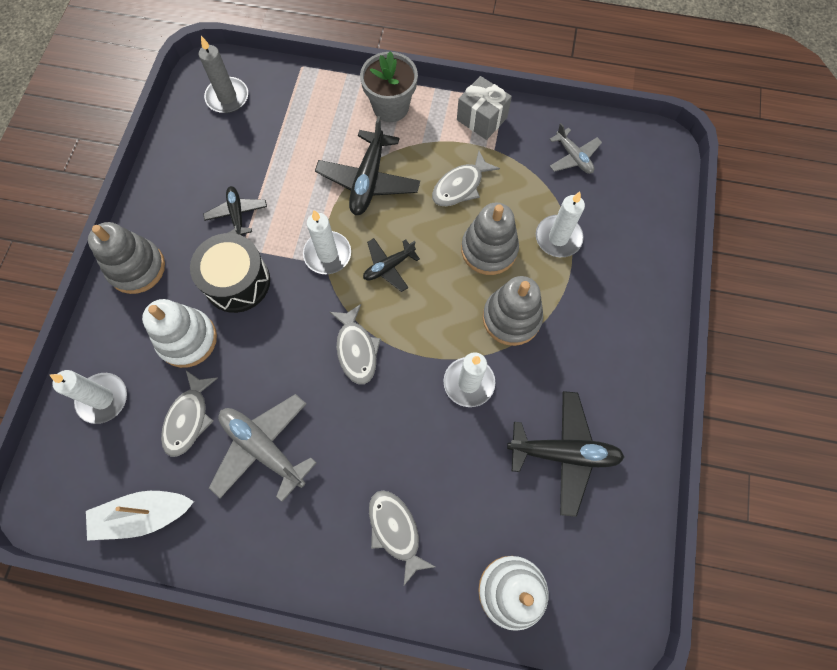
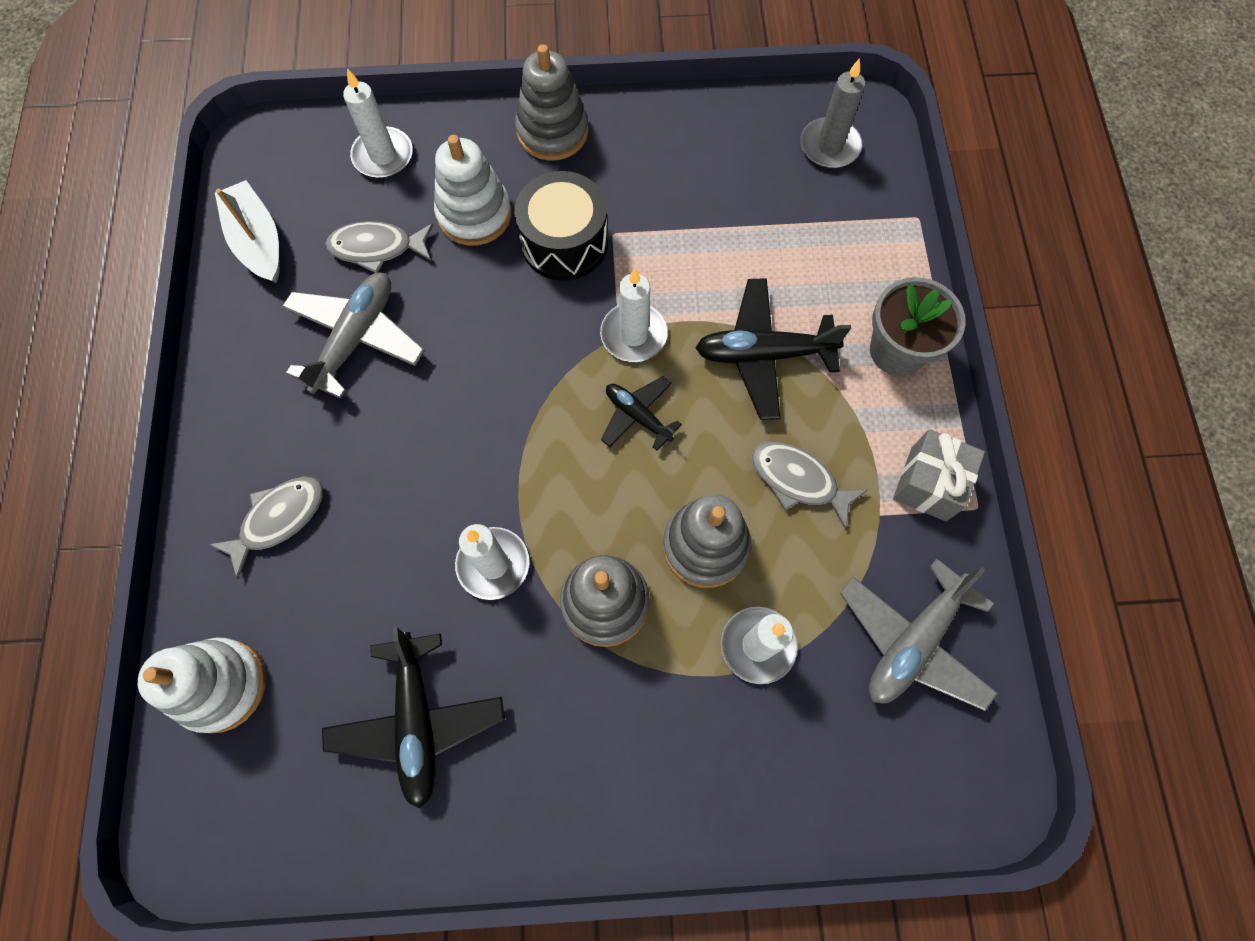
camera: 75 degrees right, 0 degrees up
black plane [203,186,267,236] -> none
grey fish [330,304,381,384] -> none
grey plane [549,123,602,174] -> grey plane [840,559,998,711], size x1.70

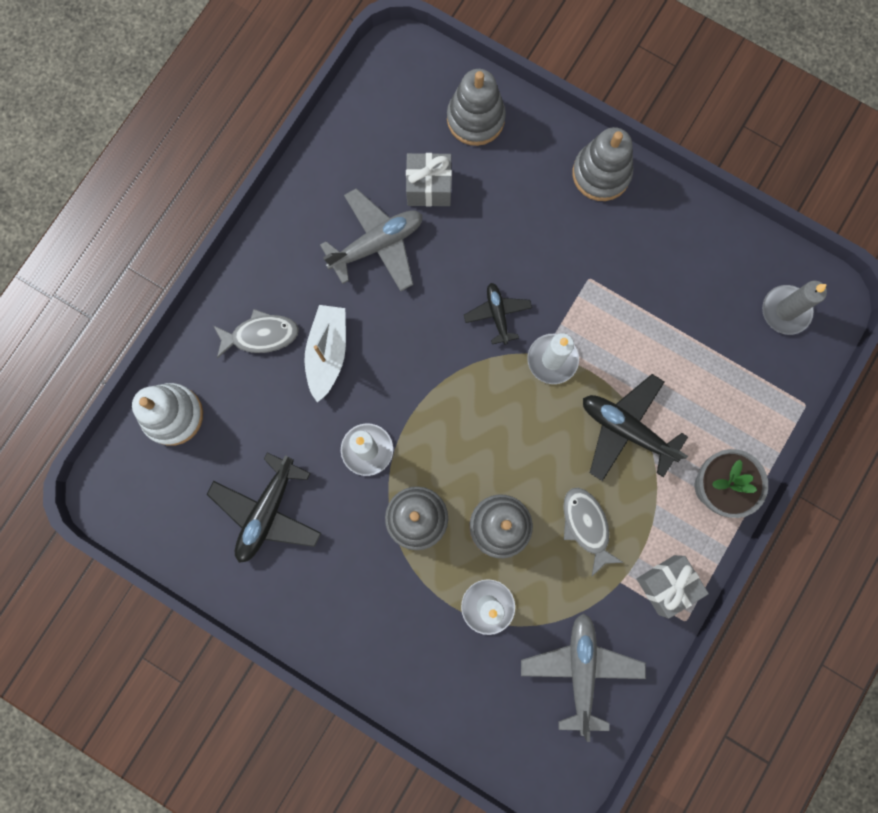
camera: 35 degrees right, 10 degrees up
white boat [215,180,279,283] -> white boat moved to [304,305,346,402]
grey fish [325,221,433,273] -> grey gift [406,153,452,207]
white candle [343,68,413,178] -> grey stacking toy [447,69,506,146]
white stacking toy [434,135,512,246] -> none
black drum [514,171,608,281] -> none
black plane [601,376,682,450] -> black plane moved to [464,283,532,345]
grey plane [840,559,998,711] -> grey plane turned 105 degrees clockwise [521,613,646,742]

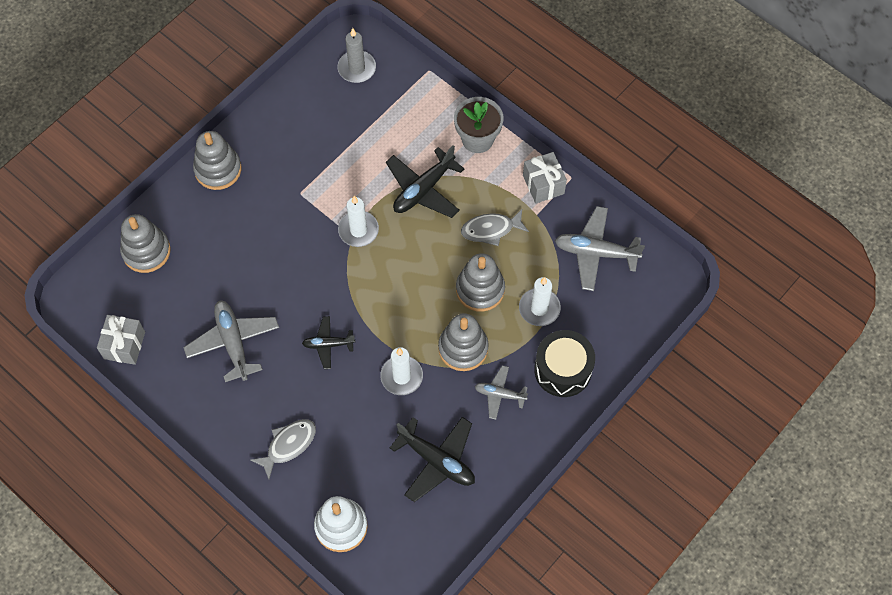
camera: 80 degrees left, 15 degrees down
grey fish [213,309,299,358] -> grey fish turned 45 degrees clockwise [251,419,316,479]
white boat [304,305,346,402] -> none
grey gift [406,153,452,207] -> grey gift moved to [97,315,145,365]
black plane [464,283,532,345] -> black plane moved to [302,316,355,369]
none -> grey plane [475,365,528,420]
none -> black drum [534,330,595,397]

